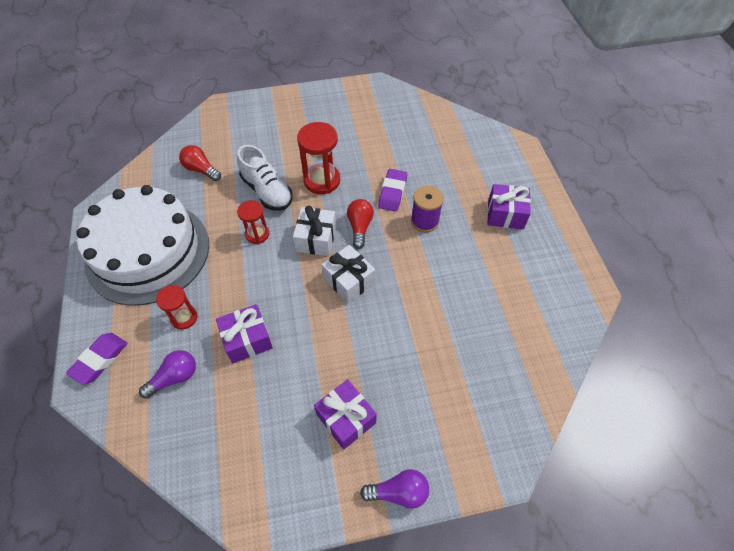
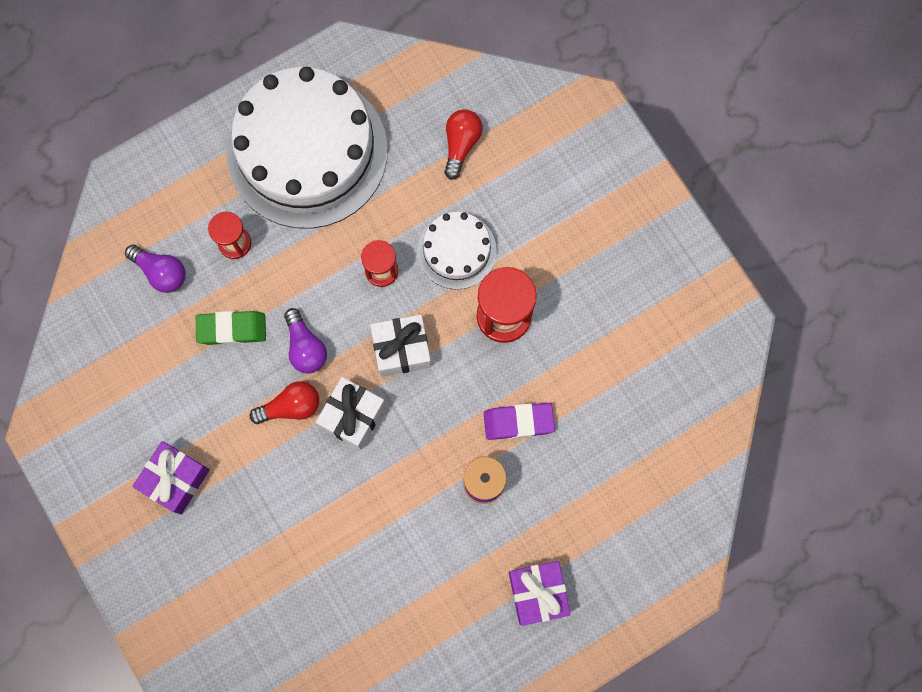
camera: 70 degrees right, 20 degrees up
purple eraser [66,333,128,385] -> none
purple gift [216,304,273,363] -> green eraser [196,311,266,345]
white shoe [237,145,292,211] -> white cake [417,211,497,290]
red light bulb [347,199,374,249] -> red light bulb moved to [250,381,319,424]
purple light bulb [360,469,429,509] -> purple light bulb moved to [284,308,327,374]

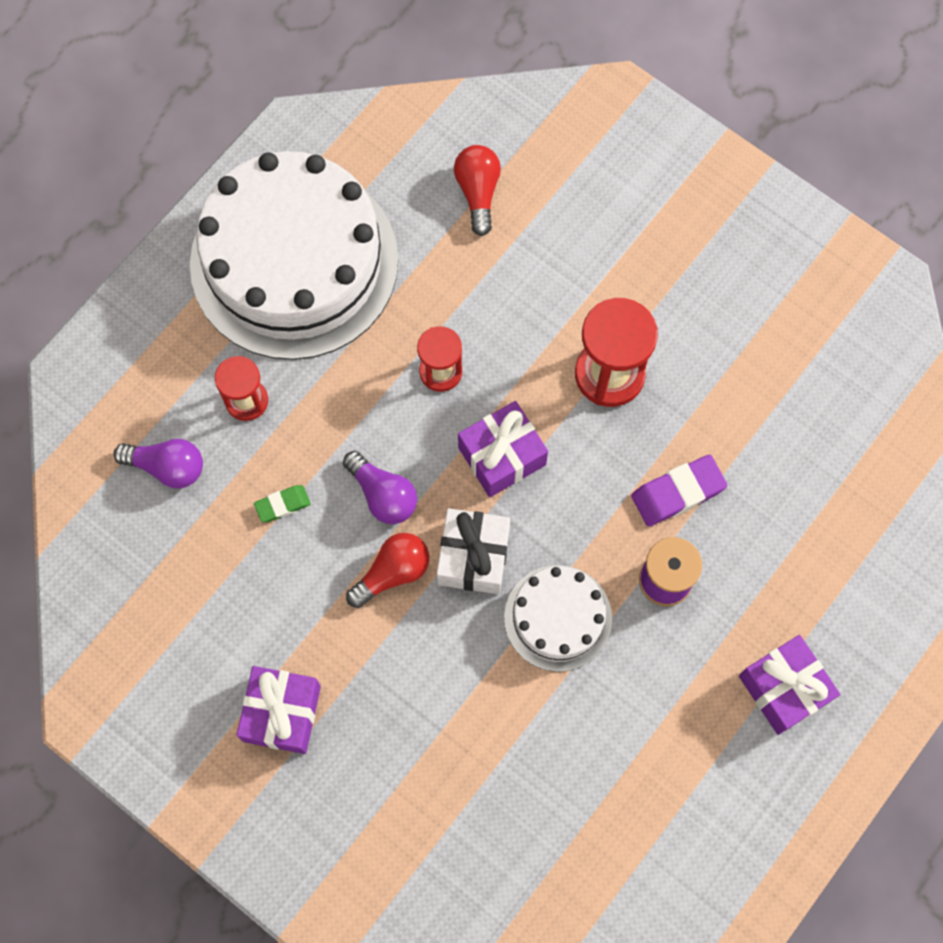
camera: 20 degrees left, 5 degrees down
green eraser [196,311,266,345] -> green eraser [254,485,311,522], size x0.59
white gift [370,315,431,377] -> purple gift [458,401,548,497]
white cake [417,211,497,290] -> white cake moved to [504,565,612,672]

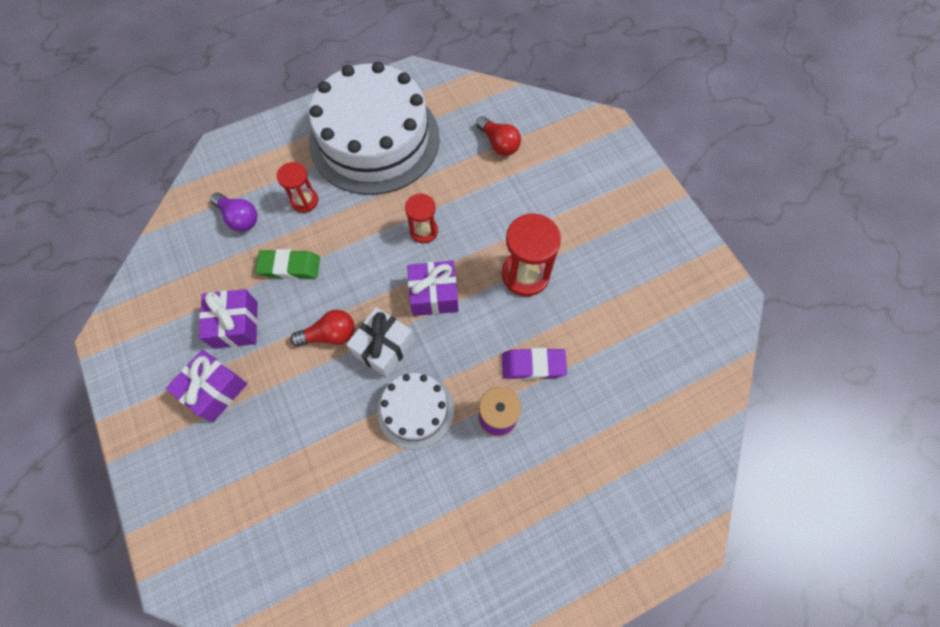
camera: 25 degrees right, 5 degrees down
green eraser [254,485,311,522] -> green eraser [255,249,320,279], size x1.69
purple light bulb [343,451,417,524] -> none
red light bulb [454,145,501,236] -> red light bulb turned 120 degrees clockwise [476,116,521,156]
purple gift [739,635,840,735] -> purple gift moved to [199,289,258,349]

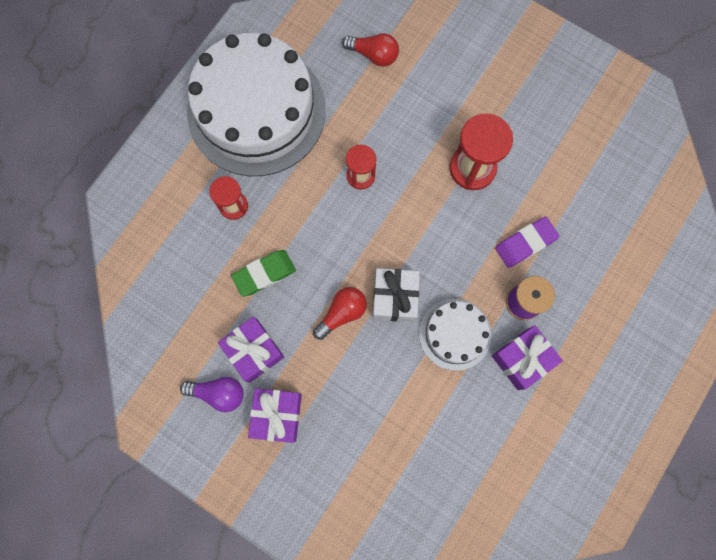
camera: 30 degrees left, 10 degrees up
purple light bulb [210,193,257,232] -> purple light bulb moved to [180,377,244,412]
purple gift [407,261,458,316] -> purple gift moved to [492,325,563,390]

